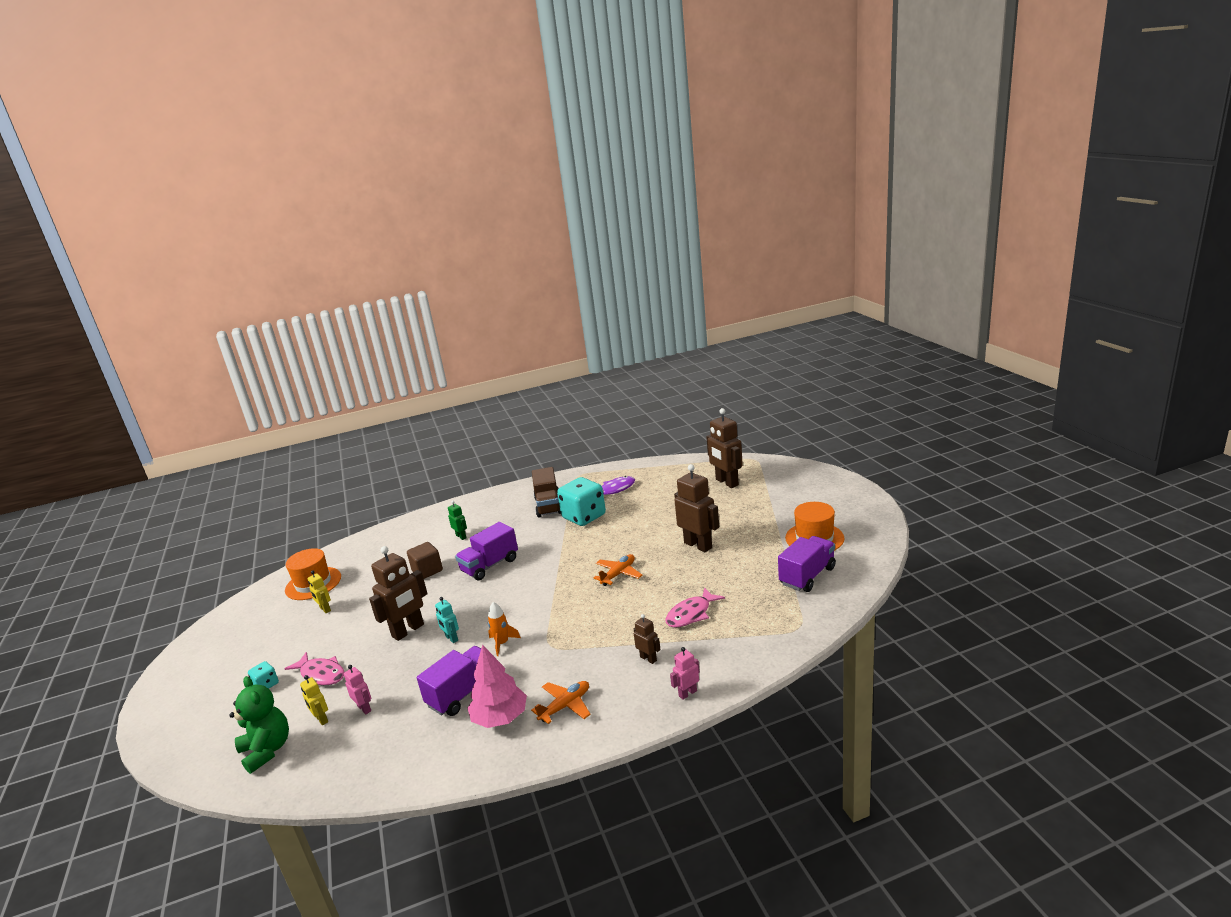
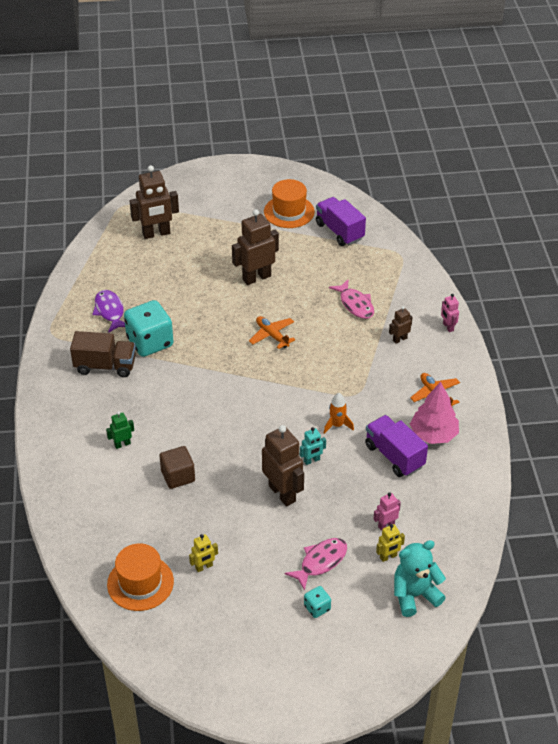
camera: 80 degrees left, 20 degrees up
green teddy bear [229,676,289,774] -> turquoise teddy bear [394,540,446,617]
purple truck [455,522,518,580] -> none

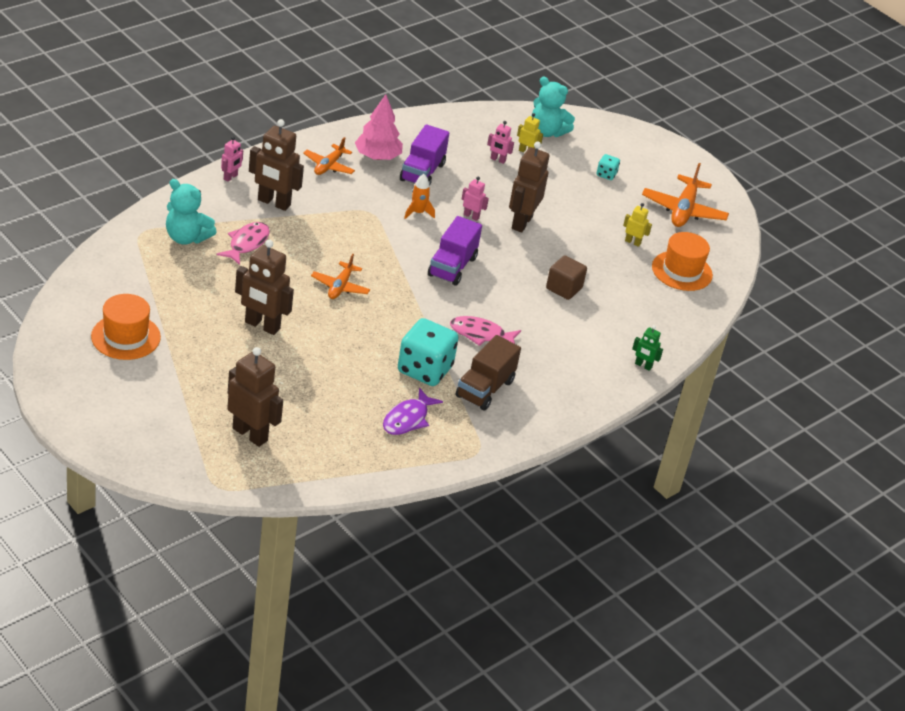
camera: 130 degrees left, 5 degrees down
brown truck [70,331,136,377] -> brown truck turned 120 degrees counterclockwise [456,335,521,410]
green robot [106,411,134,449] -> green robot moved to [632,325,663,371]
pink fish [285,538,347,591] -> pink fish moved to [450,316,521,346]
turquoise robot [300,427,326,465] -> pink robot [461,177,489,221]
purple truck [316,197,366,246] -> purple truck moved to [428,216,482,285]
brown robot [389,306,413,344] -> brown robot [249,119,304,211], size x2.01
none -> turquoise teddy bear [166,179,216,245]
none -> orange plane [642,163,729,227]

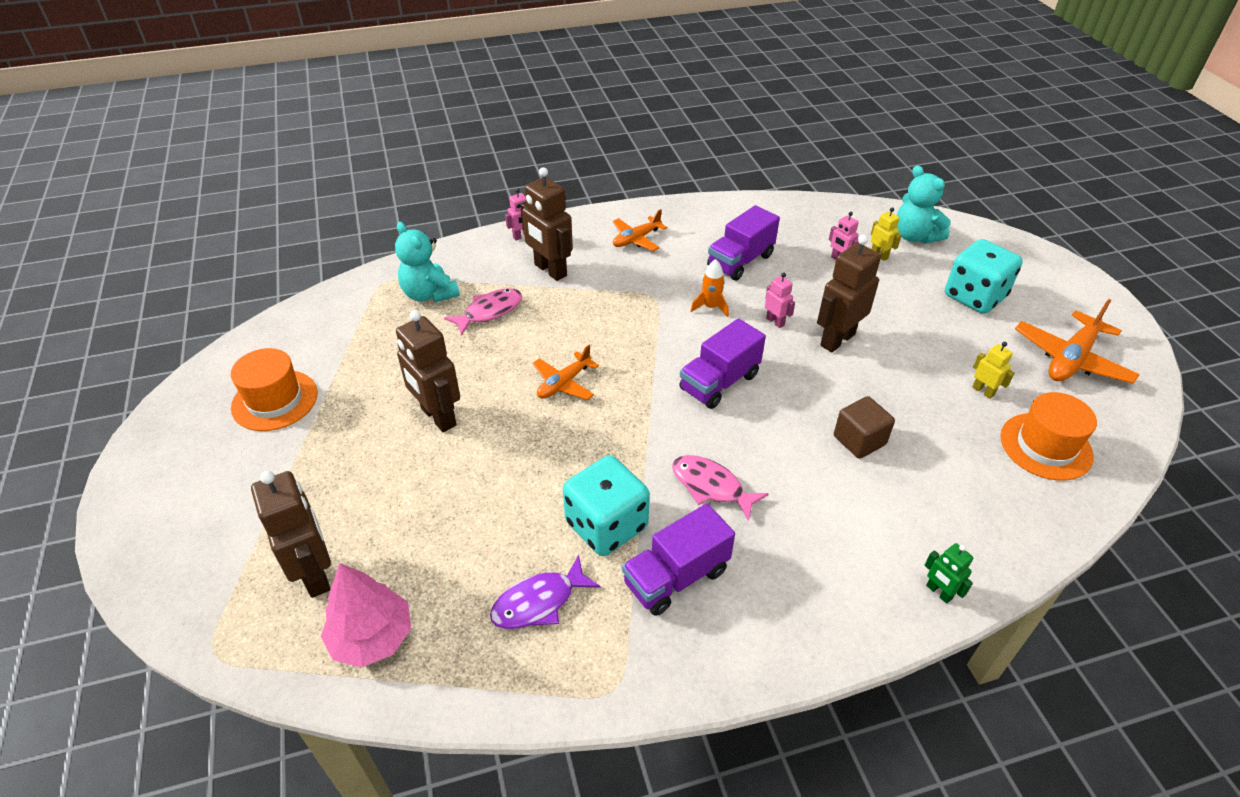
camera: 30 degrees right, 5 degrees up
pink tree [355,94,403,160] -> pink tree moved to [321,563,411,667]
brown truck [456,335,521,410] -> purple truck [622,504,735,616]
turquoise dice [596,154,620,180] -> turquoise dice [945,239,1023,314], size x2.17

